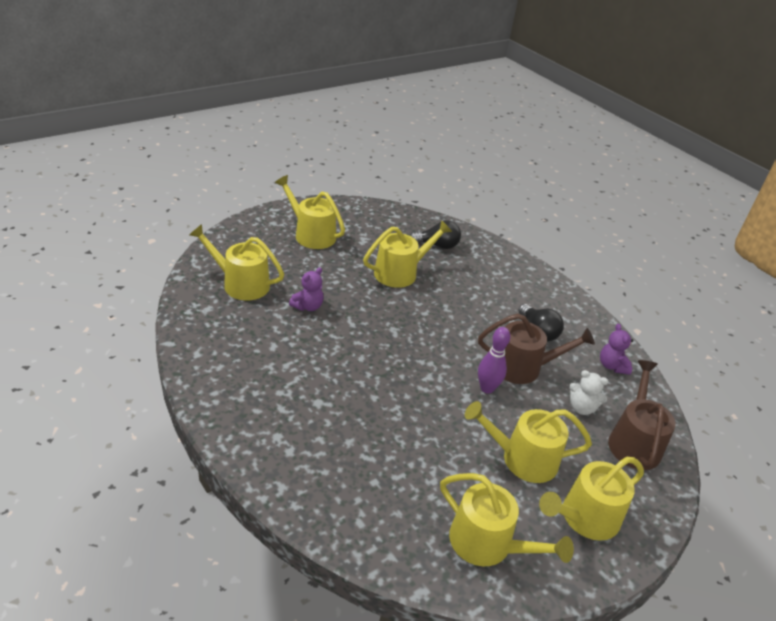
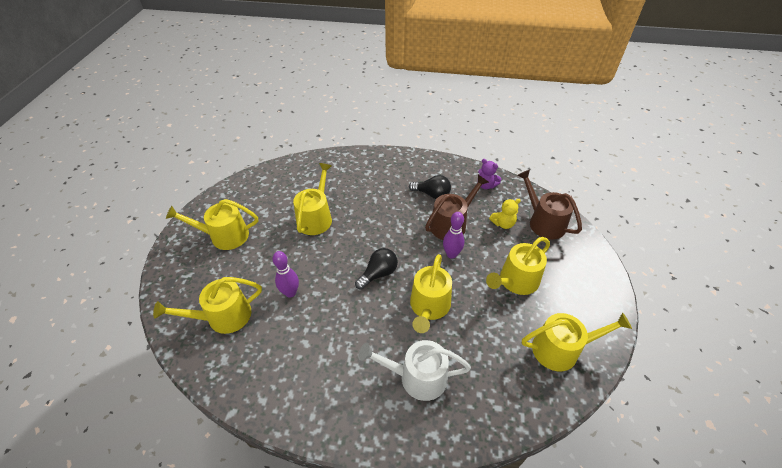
camera: 40 degrees left, 10 degrees up
purple teddy bear [289,268,323,311] -> purple bowling pin [273,251,299,298]
black light bulb [410,220,461,249] -> black light bulb moved to [355,248,398,289]
yellow watering can [539,457,644,541] -> yellow watering can moved to [410,254,452,333]
white teddy bear [569,370,609,415] -> yellow teddy bear [489,199,521,229]
none -> white watering can [358,340,471,401]

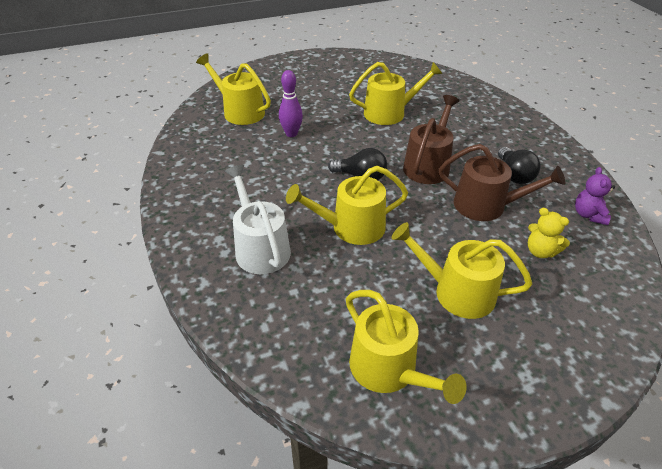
camera: 60 degrees right, 5 degrees down
yellow watering can [166,199,258,250] -> none
purple bowling pin [443,212,464,258] -> none
brown watering can [518,169,582,239] -> brown watering can moved to [403,95,459,184]

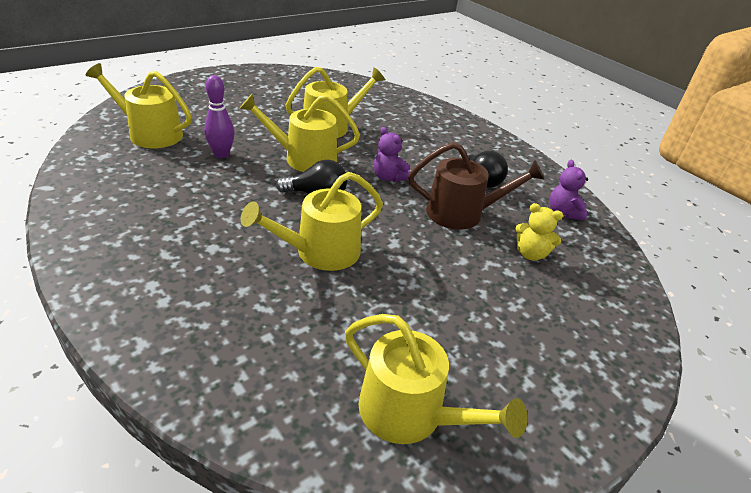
camera: 20 degrees left, 5 degrees down
white watering can [225,165,291,274] -> none
yellow watering can [392,222,532,319] -> yellow watering can moved to [239,94,360,172]
brown watering can [403,95,459,184] -> purple teddy bear [374,127,410,182]

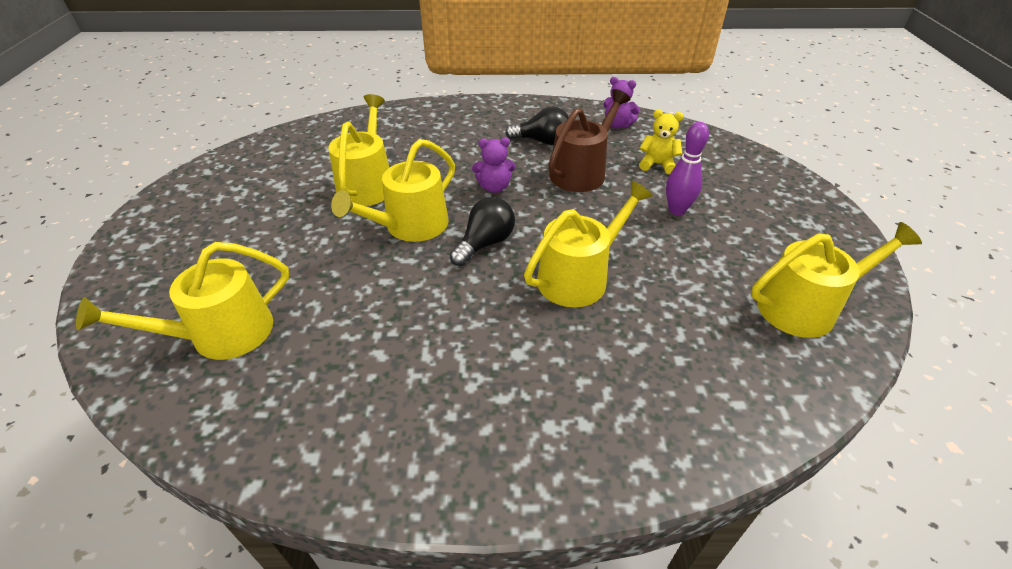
camera: 50 degrees left, 5 degrees up
purple bowling pin [204,75,235,158] -> purple bowling pin moved to [666,122,709,215]
yellow watering can [241,172,383,271] -> yellow watering can turned 135 degrees counterclockwise [524,181,653,307]
yellow teddy bear [515,203,563,261] -> yellow teddy bear turned 135 degrees counterclockwise [639,110,684,174]

